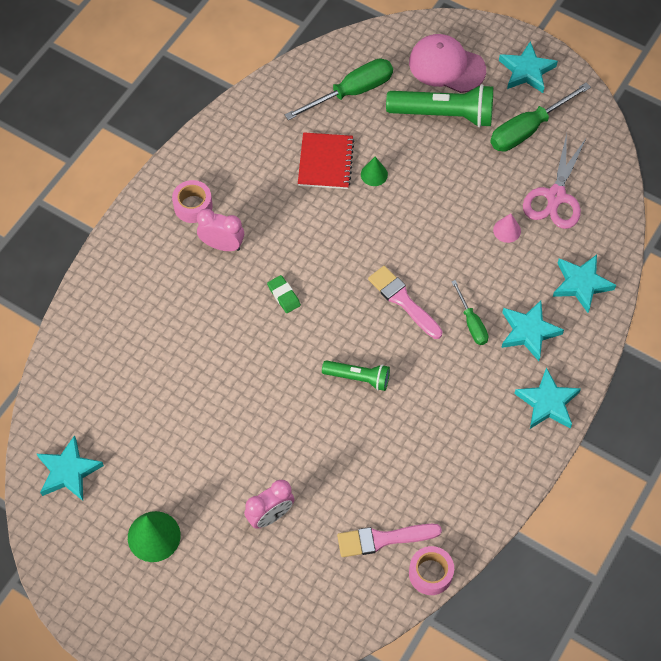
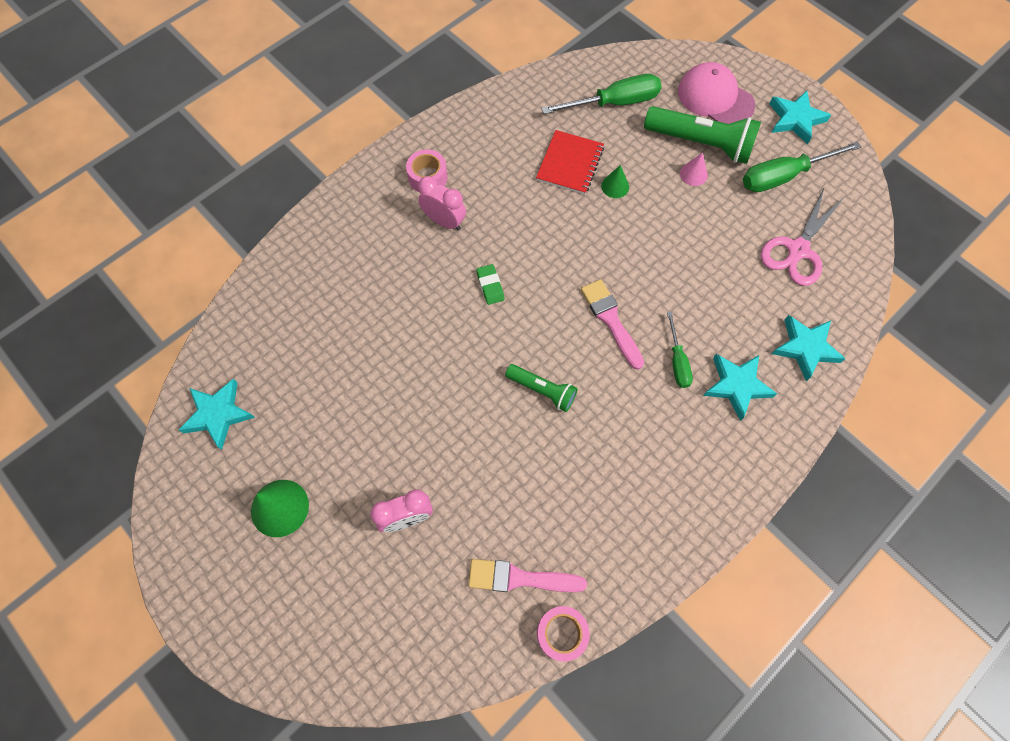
camera: 15 degrees right, 5 degrees up
pink cone [493,213,521,243] -> pink cone moved to [680,152,708,186]
turquoise star [514,368,581,429] -> none

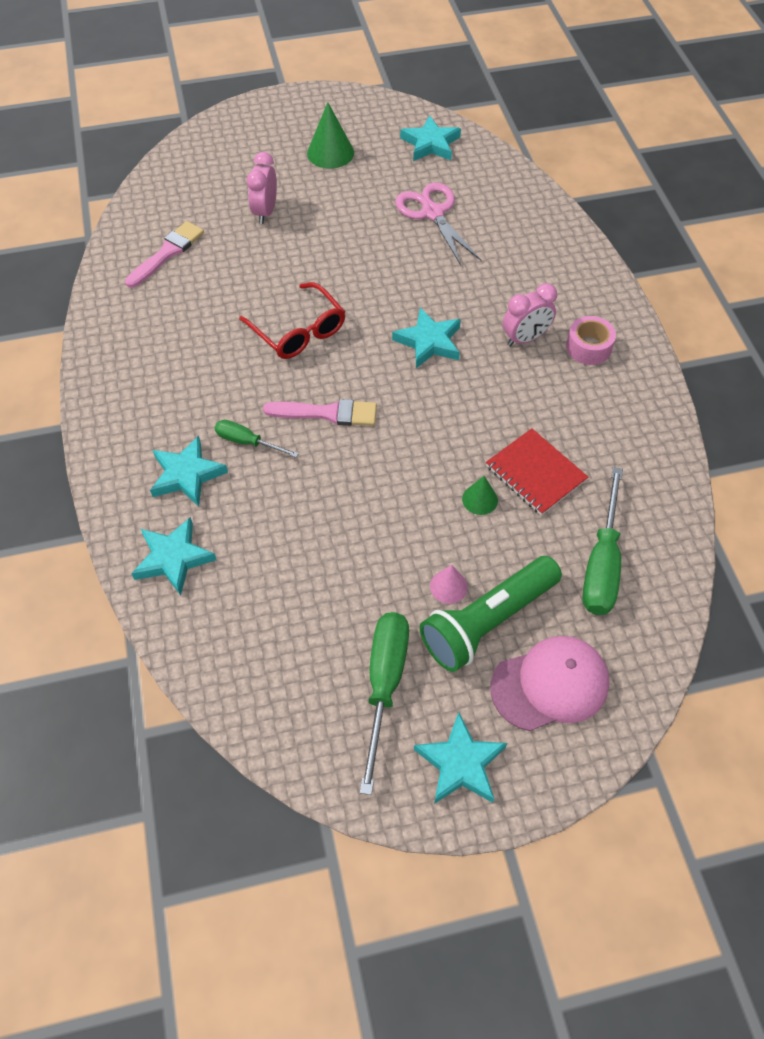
camera: 120 degrees right, 10 degrees down
green eraser [476,264,505,305] -> turquoise star [392,308,461,368]
green flashlight [505,364,578,412] -> red glasses [239,282,345,359]
pink tape [537,606,590,662] -> none
pink scissors [761,189,843,286] -> pink scissors moved to [395,183,482,265]

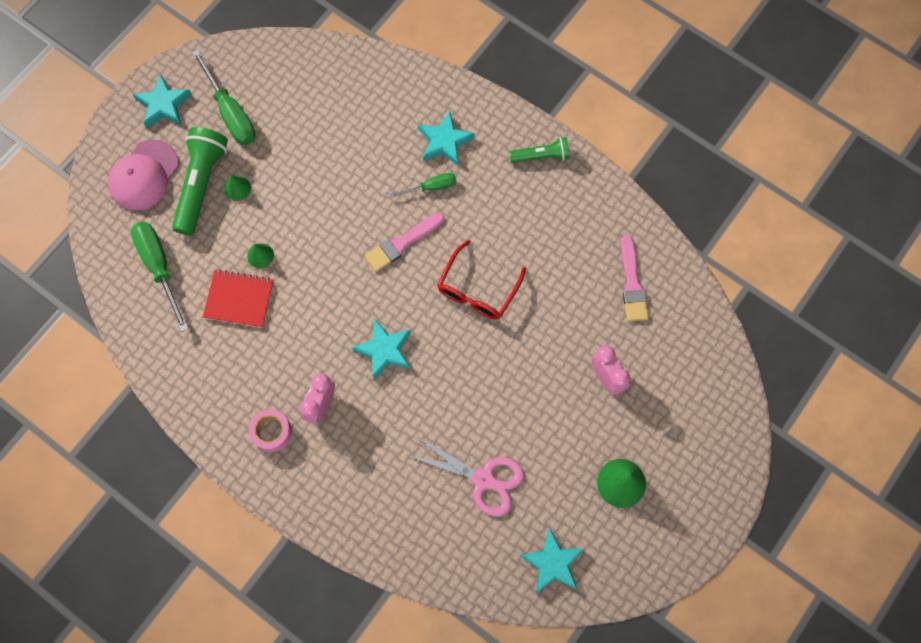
camera: 140 degrees right, 15 degrees up
turquoise star [131,517,216,595] -> none
red glasses [239,282,345,359] -> red glasses turned 75 degrees counterclockwise [437,240,526,320]
pink cone [430,565,468,604] -> green cone [225,175,251,201]
none -> green flashlight [510,137,570,163]

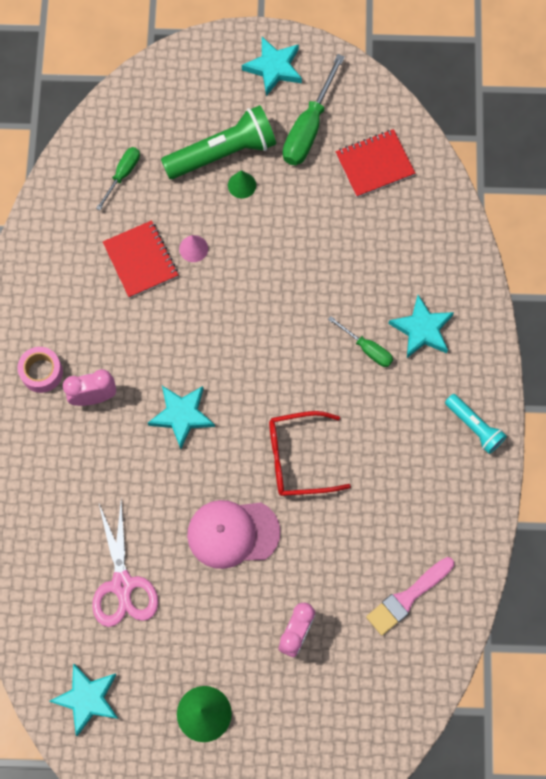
camera: 55 degrees right, 0 degrees up
pink cap [108,139,179,210] -> pink cap moved to [187,500,280,569]
green screwdriver [131,221,189,332] -> green screwdriver [96,147,140,210], size x0.57
green cone [247,243,274,268] -> pink cone [179,235,208,262]
pink brush [365,213,444,272] -> none
green flashlight [510,137,570,163] -> turquoise flashlight [445,394,507,454]
none -> red notebook [335,129,415,197]

